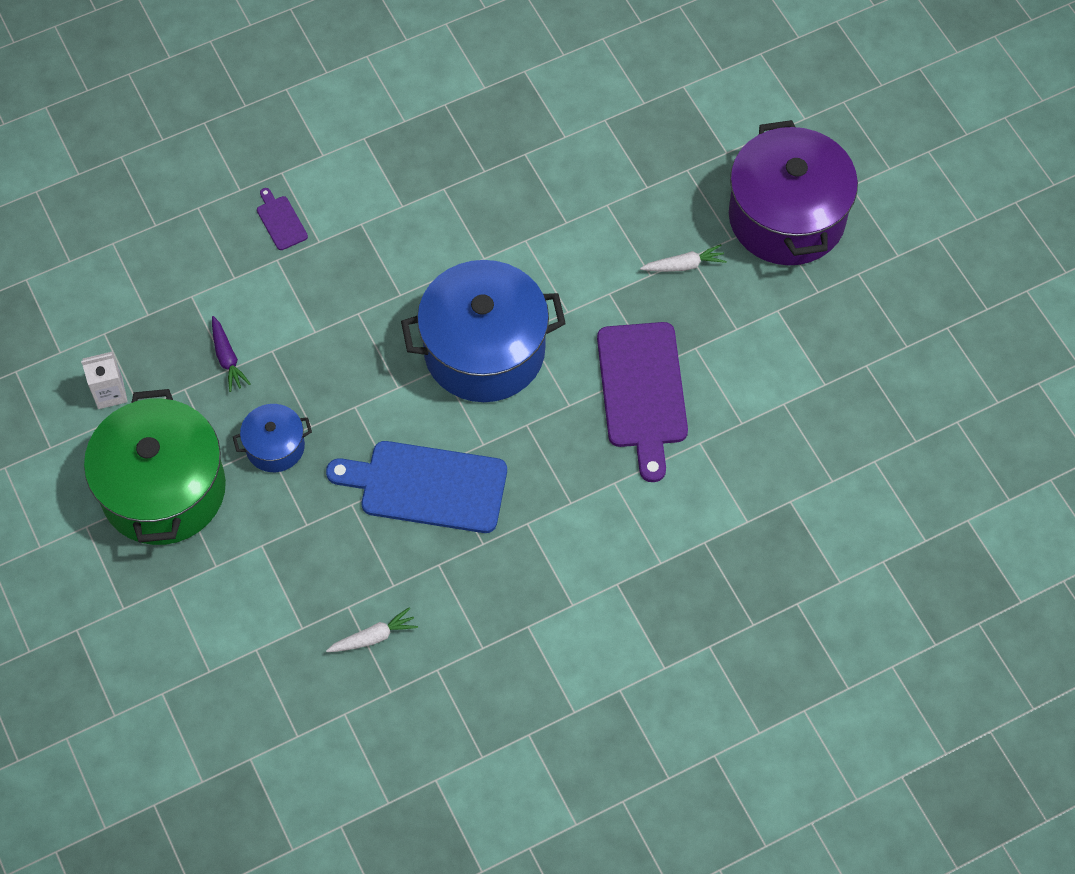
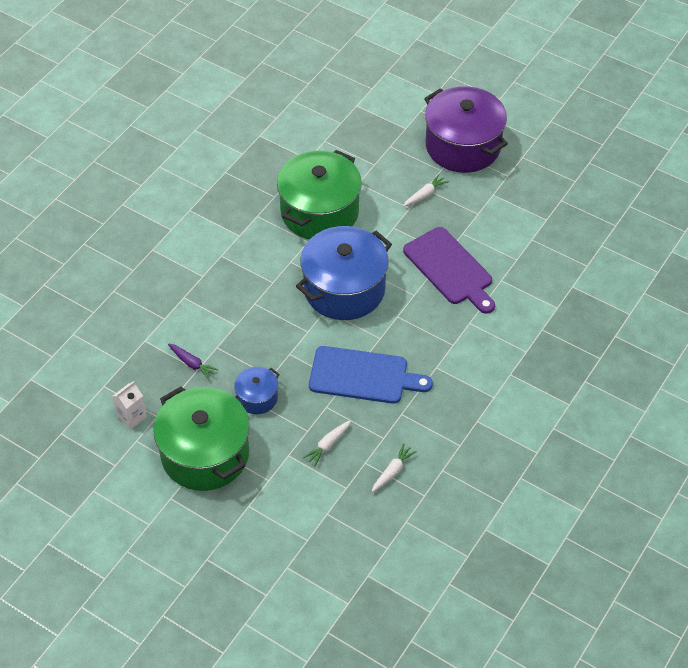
camera: 30 degrees left, 10 degrees down
purple cutting board [257,188,308,250] -> none
blue cutting board [326,441,507,533] -> blue cutting board turned 150 degrees counterclockwise [309,346,433,404]
none -> green pot [277,150,362,239]
none -> white carrot [303,421,351,466]

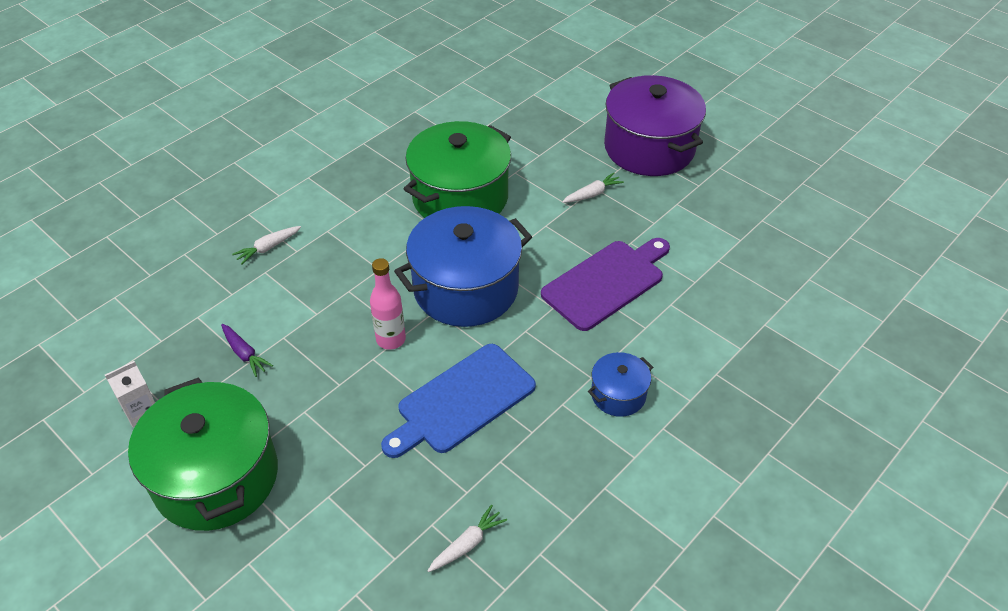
camera: 10 degrees right, 5 degrees down
blue pot [234,367,280,414] -> blue pot moved to [588,352,653,417]
white carrot [303,421,351,466] -> white carrot moved to [232,226,301,265]
blue cutting board [309,346,433,404] -> blue cutting board turned 120 degrees clockwise [381,344,536,458]
purple cutting board [403,227,495,314] -> purple cutting board turned 105 degrees counterclockwise [541,238,670,331]
none -> pink bottle [370,258,406,350]

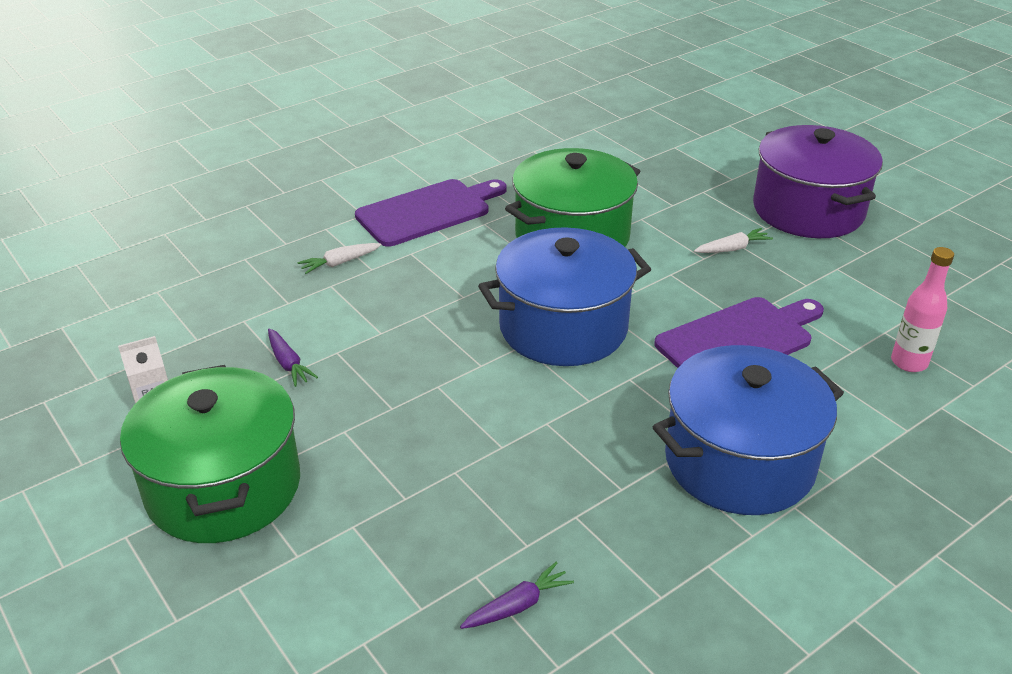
camera: 10 degrees right, 10 degrees down
pink bottle [370,258,406,350] -> pink bottle moved to [891,247,954,372]
blue cutting board [381,344,536,458] -> none
white carrot [428,505,507,572] -> purple carrot [460,562,574,629]
blue pot [588,352,653,417] -> blue pot [653,345,844,515], size x2.10
none -> purple cutting board [355,179,507,247]

